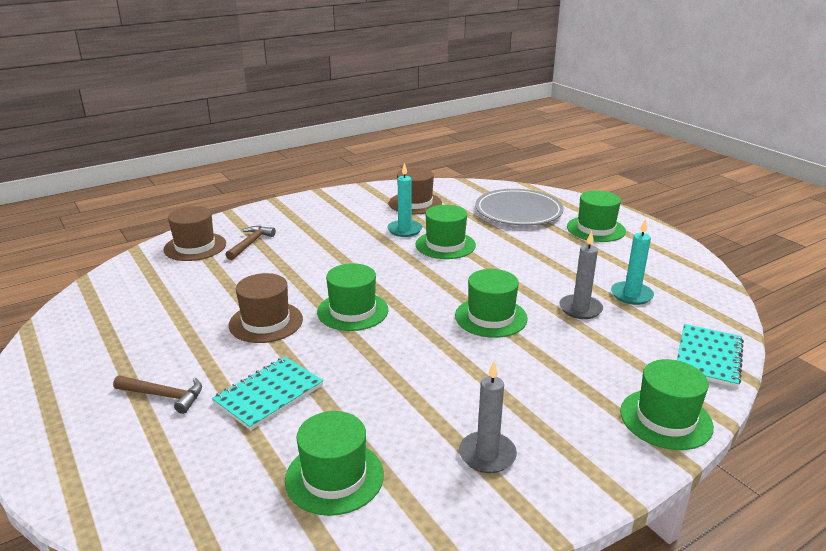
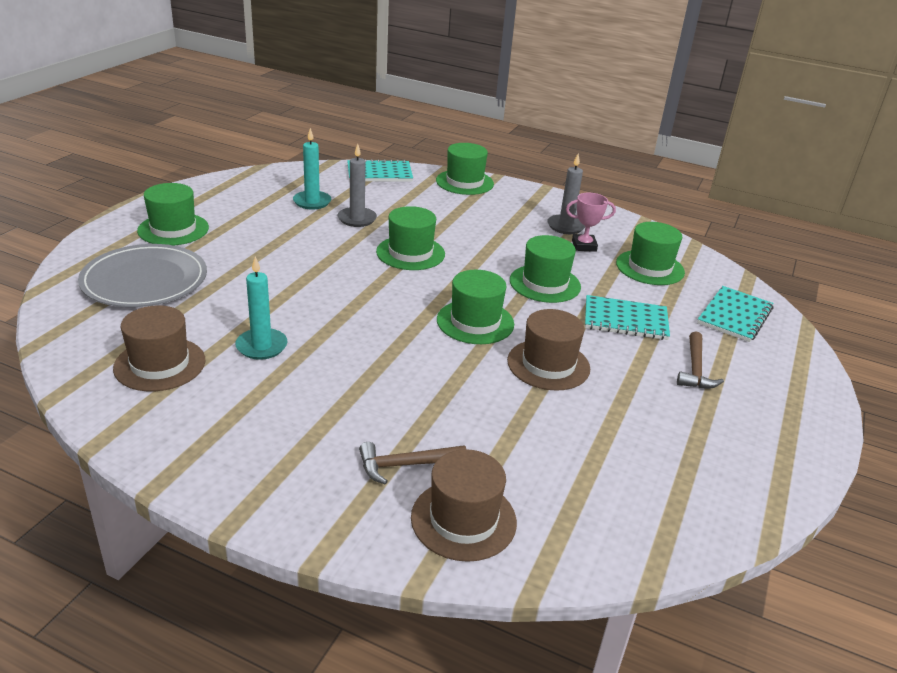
camera: 125 degrees left, 5 degrees up
brown hammer [113,376,202,414] -> brown hammer turned 150 degrees counterclockwise [677,331,724,389]
green hat [416,205,476,259] -> green hat moved to [510,235,581,303]
none -> pink trophy [566,193,616,252]
none -> turquoise notebook [697,286,774,342]

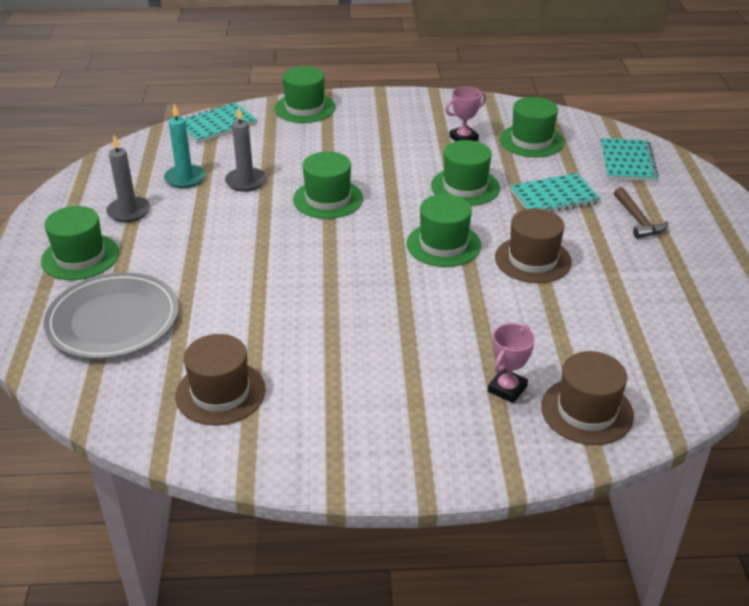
camera: 25 degrees left, 5 degrees up
turquoise candle [235,256,287,360] -> none
brown hammer [359,442,466,485] -> pink trophy [488,323,535,403]
grey candle [547,154,585,234] -> grey candle moved to [106,135,150,222]

